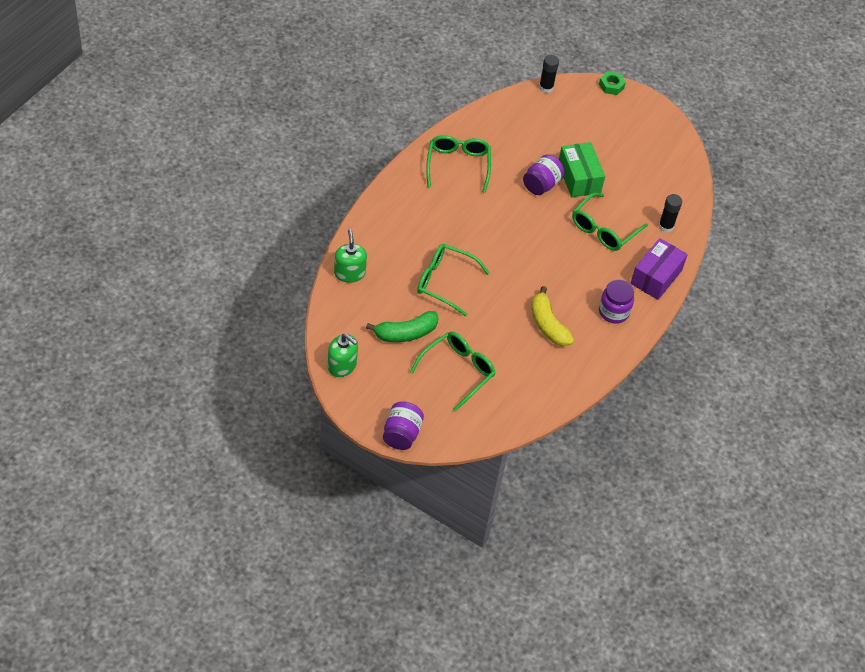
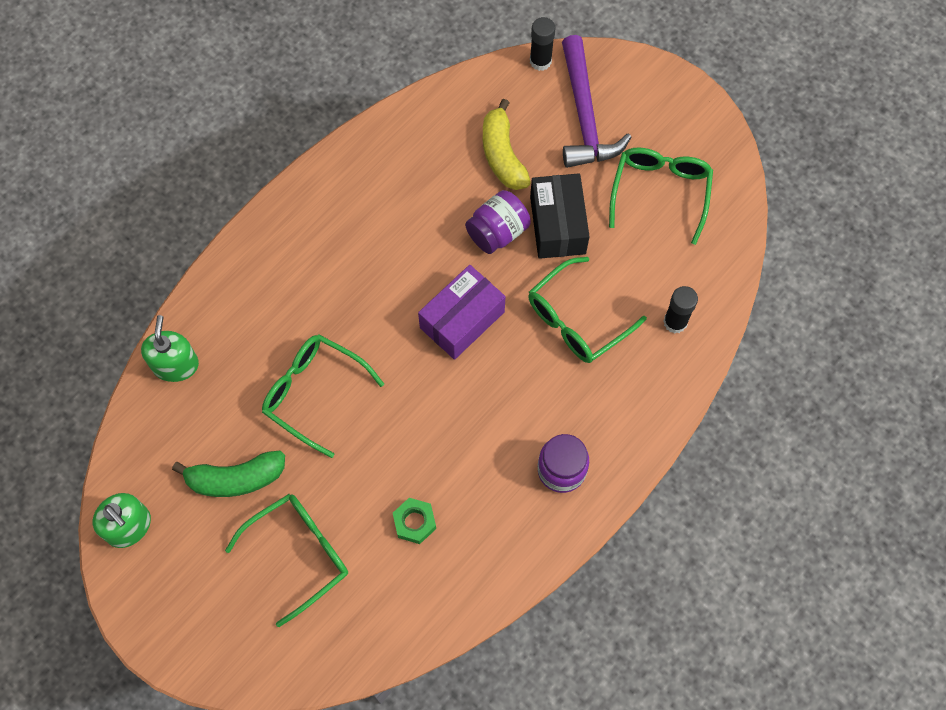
camera: 15 degrees right, 15 degrees up
purple jar [383,401,424,450] -> none
green glasses [426,135,491,193] -> green glasses moved to [609,148,713,245]
yellow banana [531,286,574,346] -> yellow banana moved to [483,99,531,190]
green box [559,142,605,197] -> black box [530,173,590,259]
green nut [599,71,626,95] -> green nut moved to [393,498,436,544]
purple box [630,238,688,300] -> purple box moved to [418,265,506,360]
none -> purple hammer [562,35,631,168]

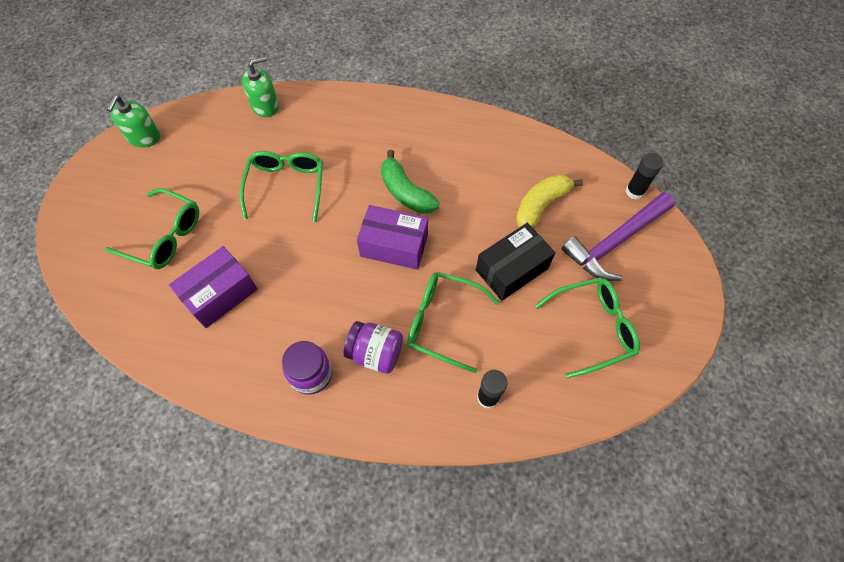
camera: 60 degrees right, 5 degrees down
green banana [172,450,285,497] -> green banana moved to [381,150,440,214]
green nut [393,498,436,544] -> purple box [169,246,258,328]
purple jar [465,190,531,254] -> purple jar moved to [344,321,403,374]

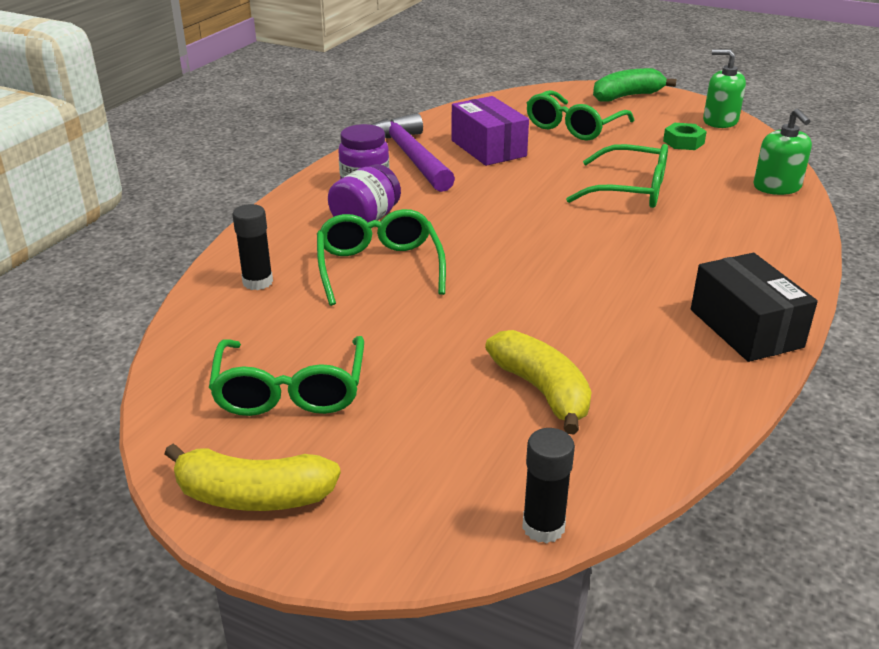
camera: 105 degrees right, 30 degrees down
purple box [357,205,428,270] -> none
green banana [381,150,440,214] -> green banana moved to [593,68,677,101]
green glasses [407,272,499,373] -> green glasses turned 45 degrees counterclockwise [317,209,446,306]
black box [476,223,555,301] -> black box moved to [691,253,818,362]
purple hammer [562,192,675,281] -> purple hammer moved to [370,113,455,192]
none -> yellow banana [164,444,341,511]
none -> green nut [663,123,707,150]

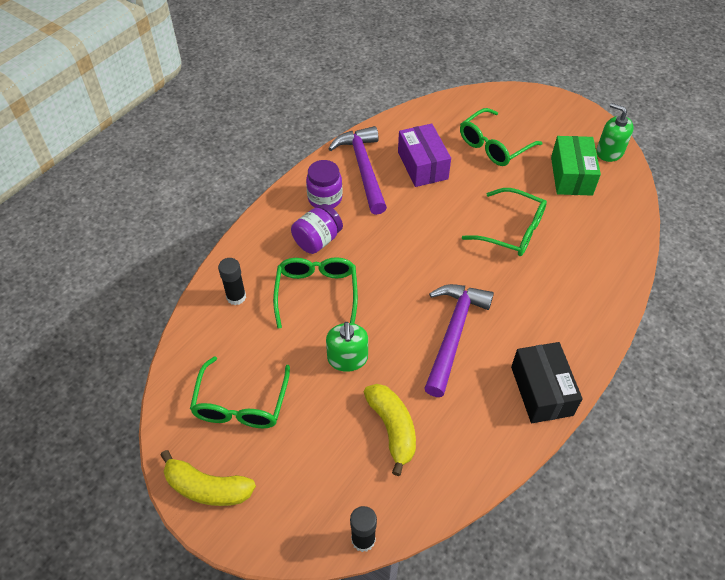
camera: 10 degrees right, 20 degrees up
green banana [593,68,677,101] -> none
green nut [663,123,707,150] -> green box [551,136,601,195]
green soap dispenser [753,109,812,195] -> green soap dispenser moved to [326,322,368,372]
none -> purple hammer [424,284,494,397]

